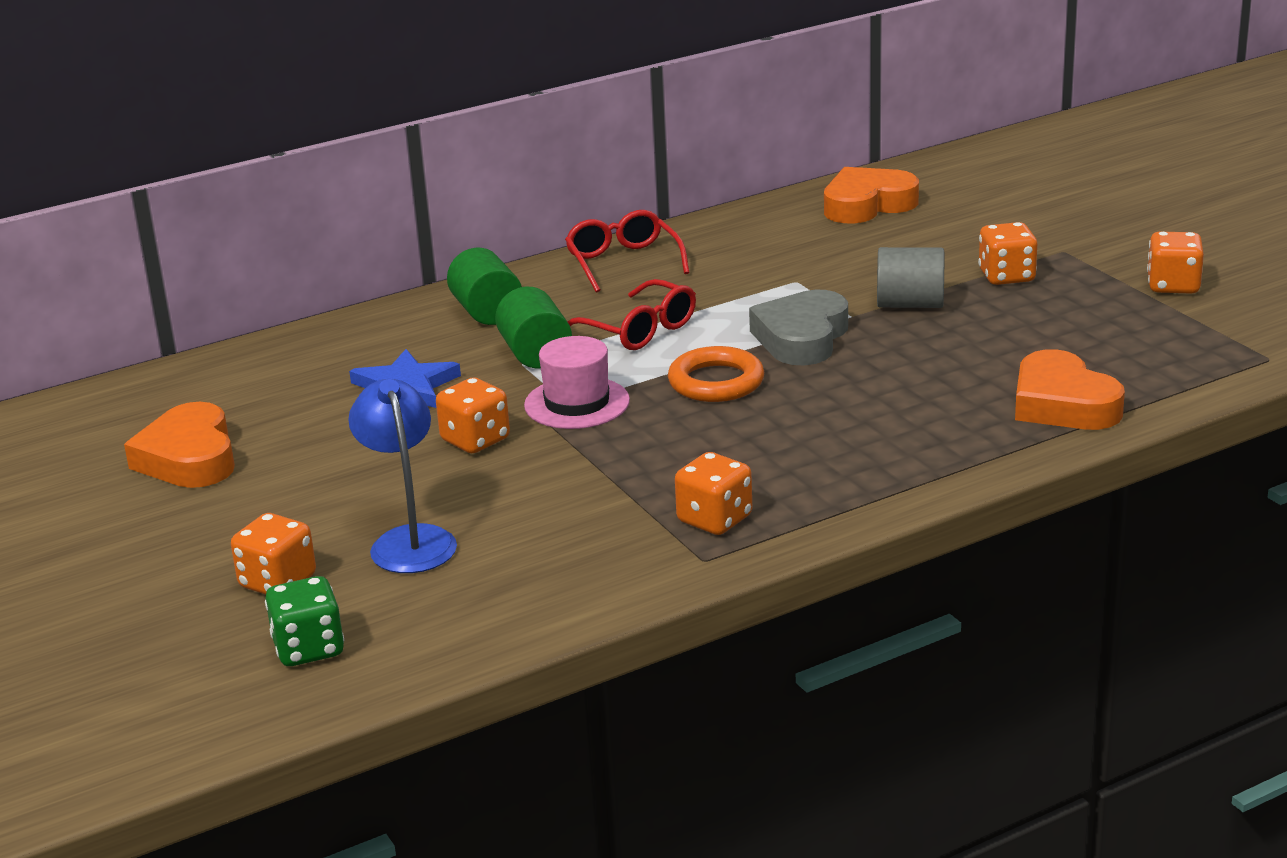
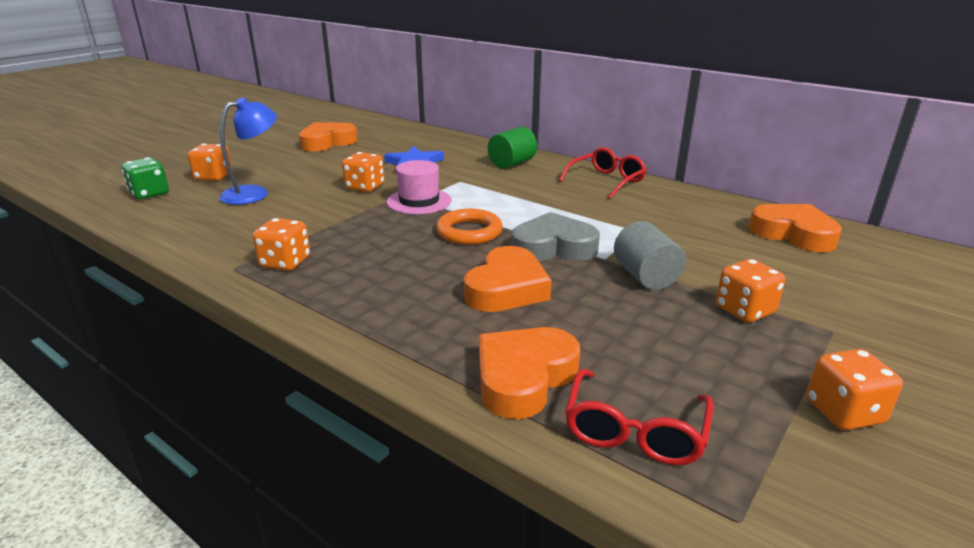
camera: 65 degrees right, 0 degrees up
green cylinder [495,287,572,368] -> none
red glasses [567,279,696,350] -> red glasses moved to [565,369,714,465]
none -> orange heart [464,246,552,312]

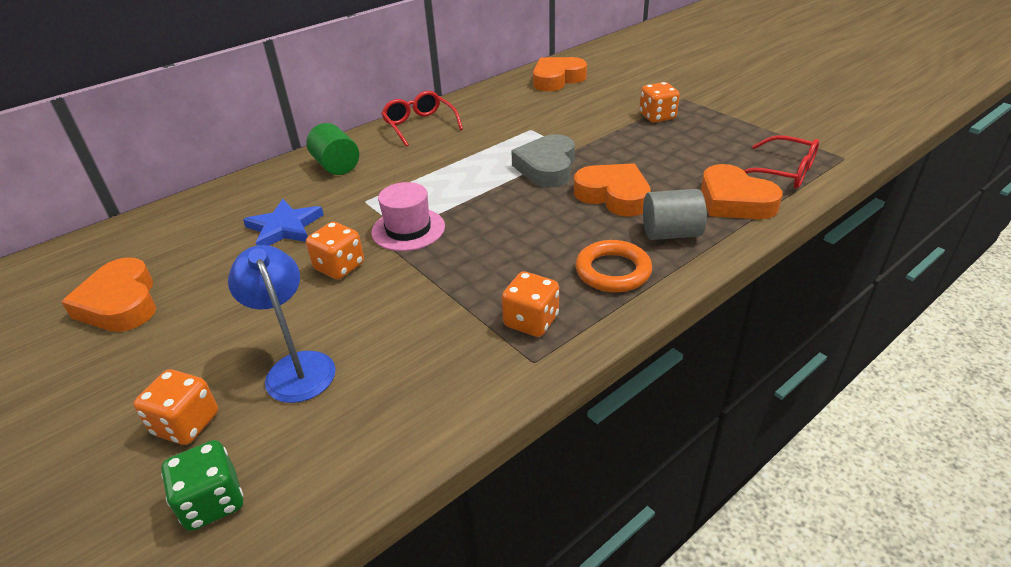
camera: 75 degrees left, 10 degrees up
orange ring [436,209,503,245] -> orange ring moved to [575,240,652,292]
grey cylinder [614,221,686,290] -> grey cylinder moved to [643,189,707,240]
orange dice [807,349,903,430] -> none

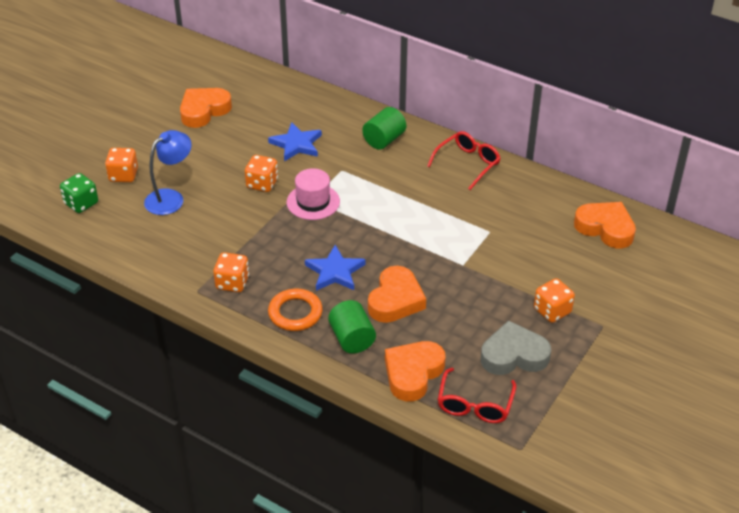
camera: 70 degrees right, 5 degrees up
grey heart [511,134,575,188] -> grey heart moved to [481,320,551,375]
grey cylinder [643,189,707,240] -> green cylinder [328,300,376,354]
none -> blue star [305,245,366,291]

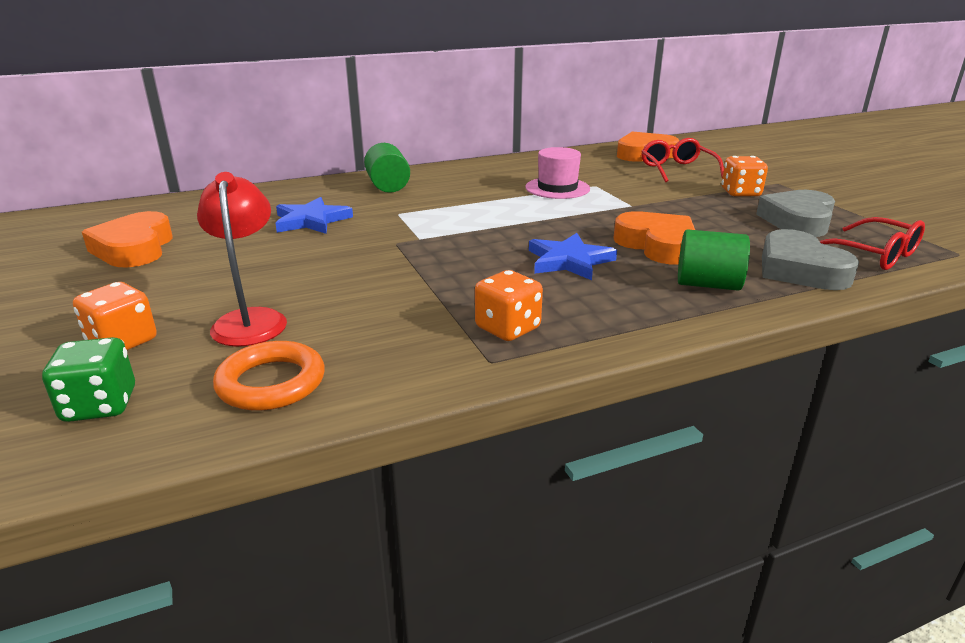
camera: 55 degrees left, 15 degrees down
blue lamp [144,130,192,215] -> red lamp [197,172,287,346]
orange dice [245,155,278,192] -> none
orange ring [268,289,323,331] -> orange ring moved to [213,341,325,411]
pink hat [287,168,340,220] -> pink hat moved to [525,147,590,199]
orange heart [385,341,446,401] -> grey heart [762,229,859,290]
red glasses [427,131,501,190] -> red glasses moved to [641,138,724,182]

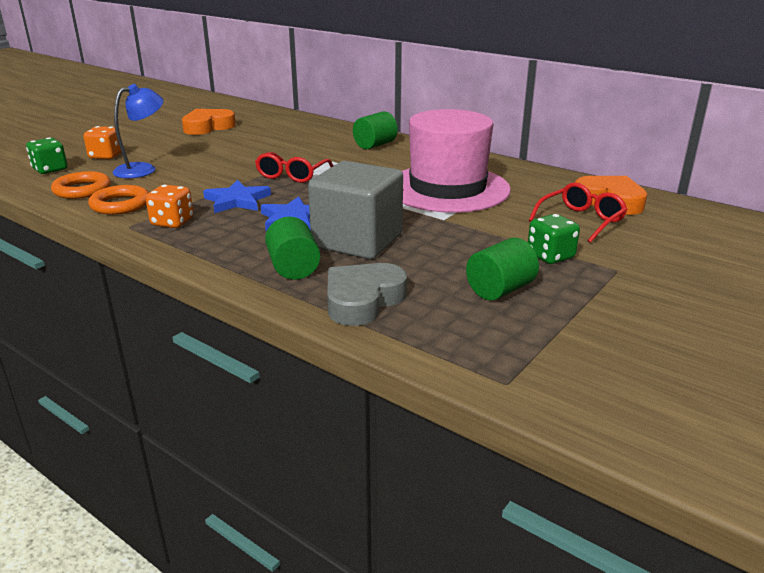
camera: 60 degrees right, 0 degrees up
red lamp [197,172,287,346] -> blue lamp [113,84,164,178]
blue star [275,197,353,234] -> blue star moved to [203,180,271,213]
pink hat [525,147,590,199] -> pink hat [402,109,511,213], size x2.08
orange heart [613,211,695,265] -> grey cube [308,161,403,259]
orange dice [722,156,768,197] -> green dice [528,214,580,264]
grey heart [756,190,835,237] -> green cylinder [466,237,539,301]
red glasses [820,217,925,270] -> red glasses moved to [255,152,333,183]
none -> orange ring [88,185,149,215]

